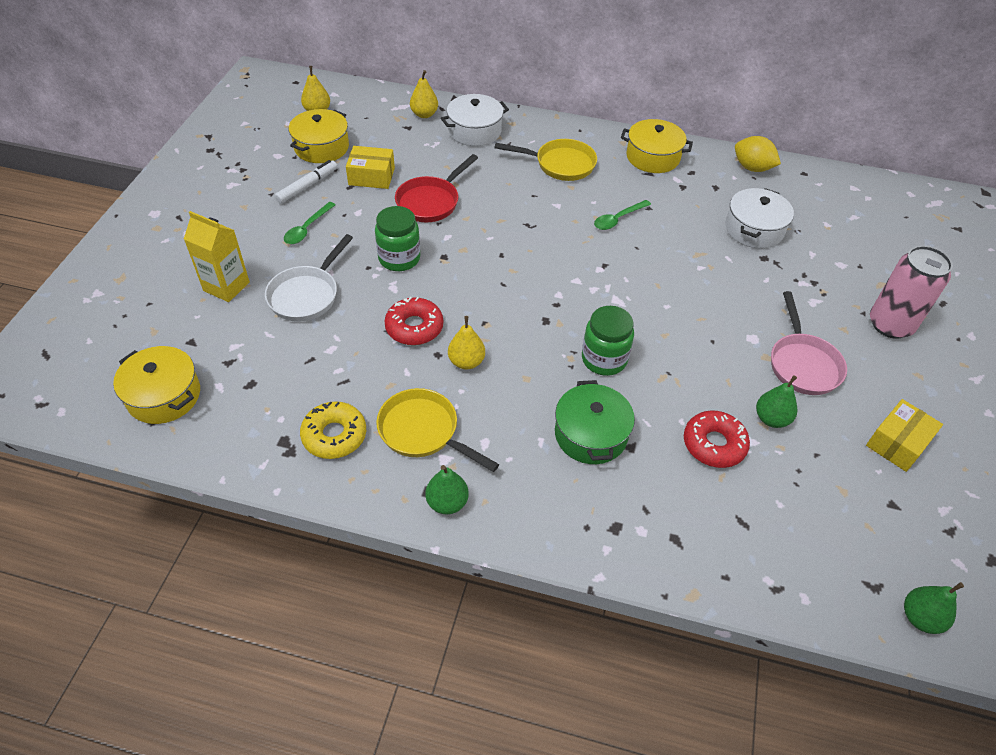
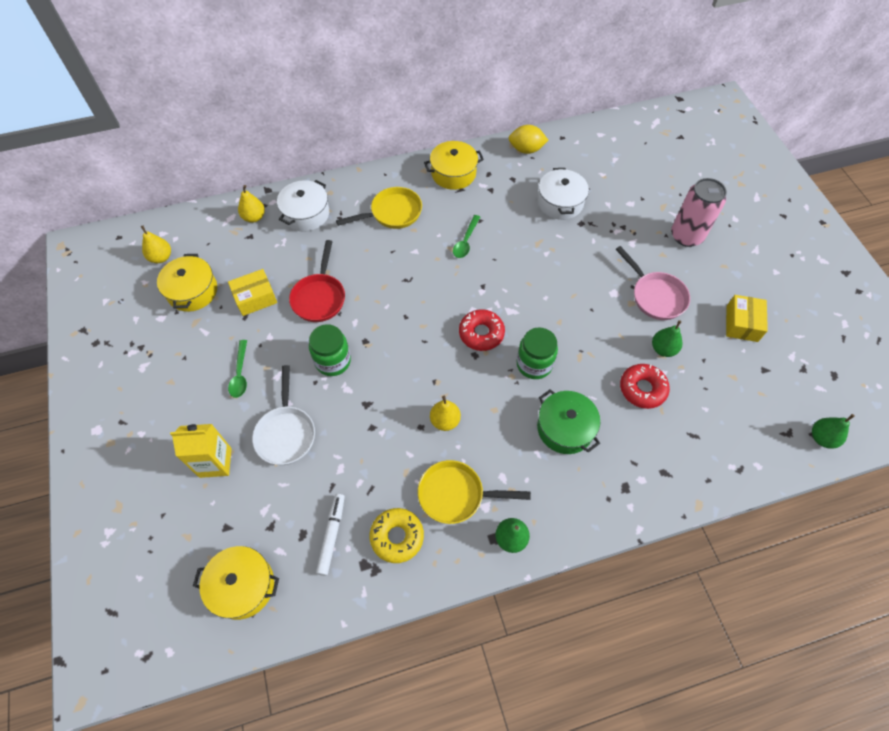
camera: 30 degrees left, 10 degrees up
white marker [275,160,337,204] -> white marker moved to [316,494,345,576]
red donut [385,297,443,345] -> red donut moved to [459,309,505,351]

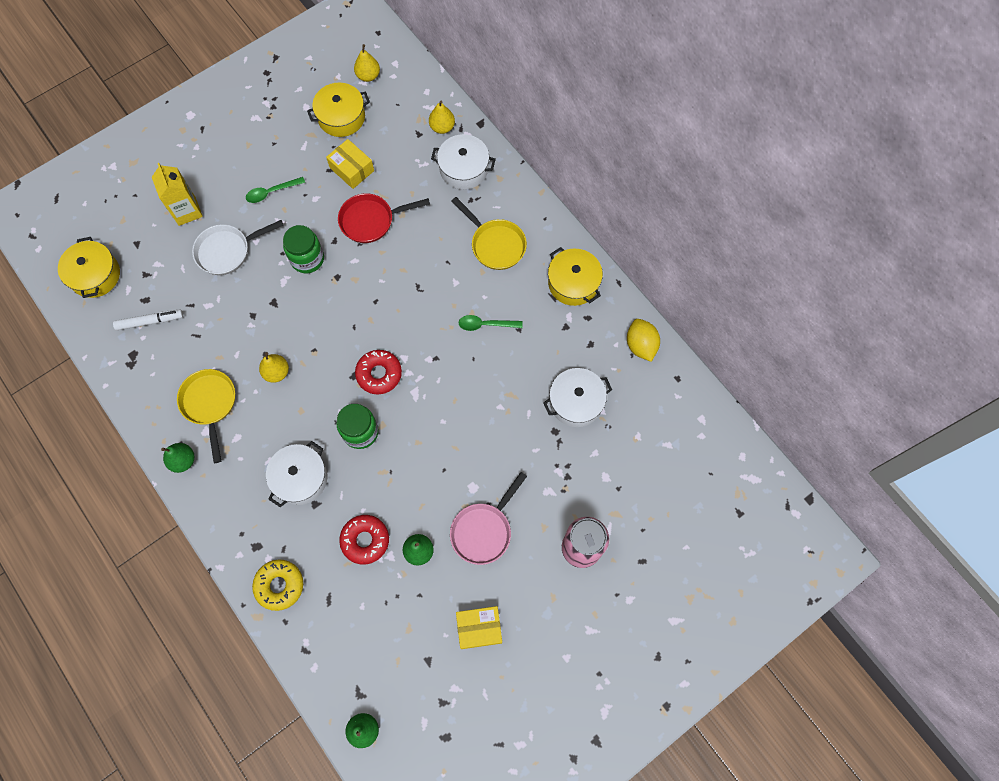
camera: 70 degrees right, 10 degrees up
yellow donut [370,508,424,563] -> yellow donut moved to [252,559,303,611]
green pot [537,389,600,454] -> white pot [266,441,328,507]

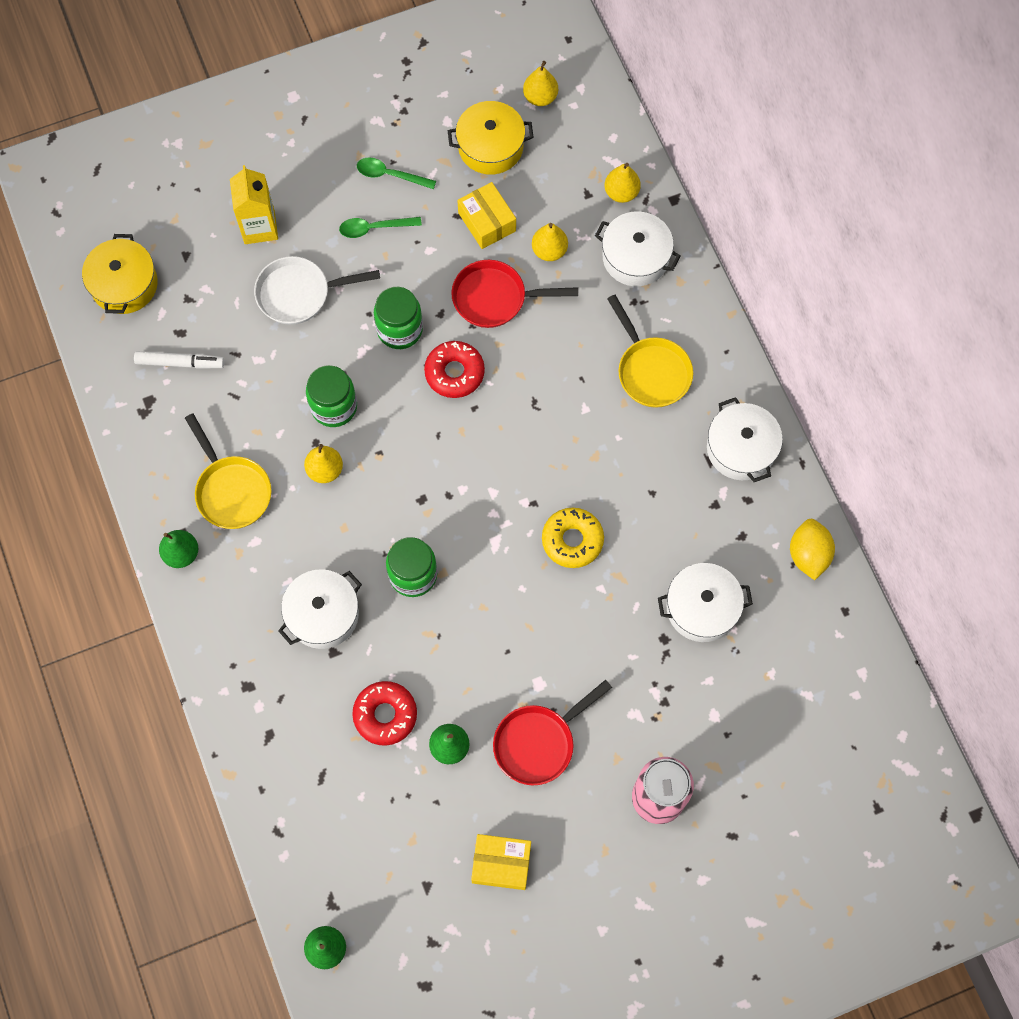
camera: 15 degrees right, 0 degrees up
yellow pan [177,369,235,463] -> yellow pan turned 150 degrees clockwise [185,413,271,529]
yellow donut [252,559,303,611] -> yellow donut moved to [542,508,604,568]
red donut [355,350,402,394] -> red donut moved to [424,341,485,398]
pink pan [450,472,527,565] -> red pan [493,680,612,785]
green spoon [459,315,523,331] -> green spoon moved to [357,158,436,189]
yellow pot [548,247,603,306] -> white pot [707,397,783,482]
none -> green jar [306,365,357,427]
none -> yellow pear [532,223,568,261]

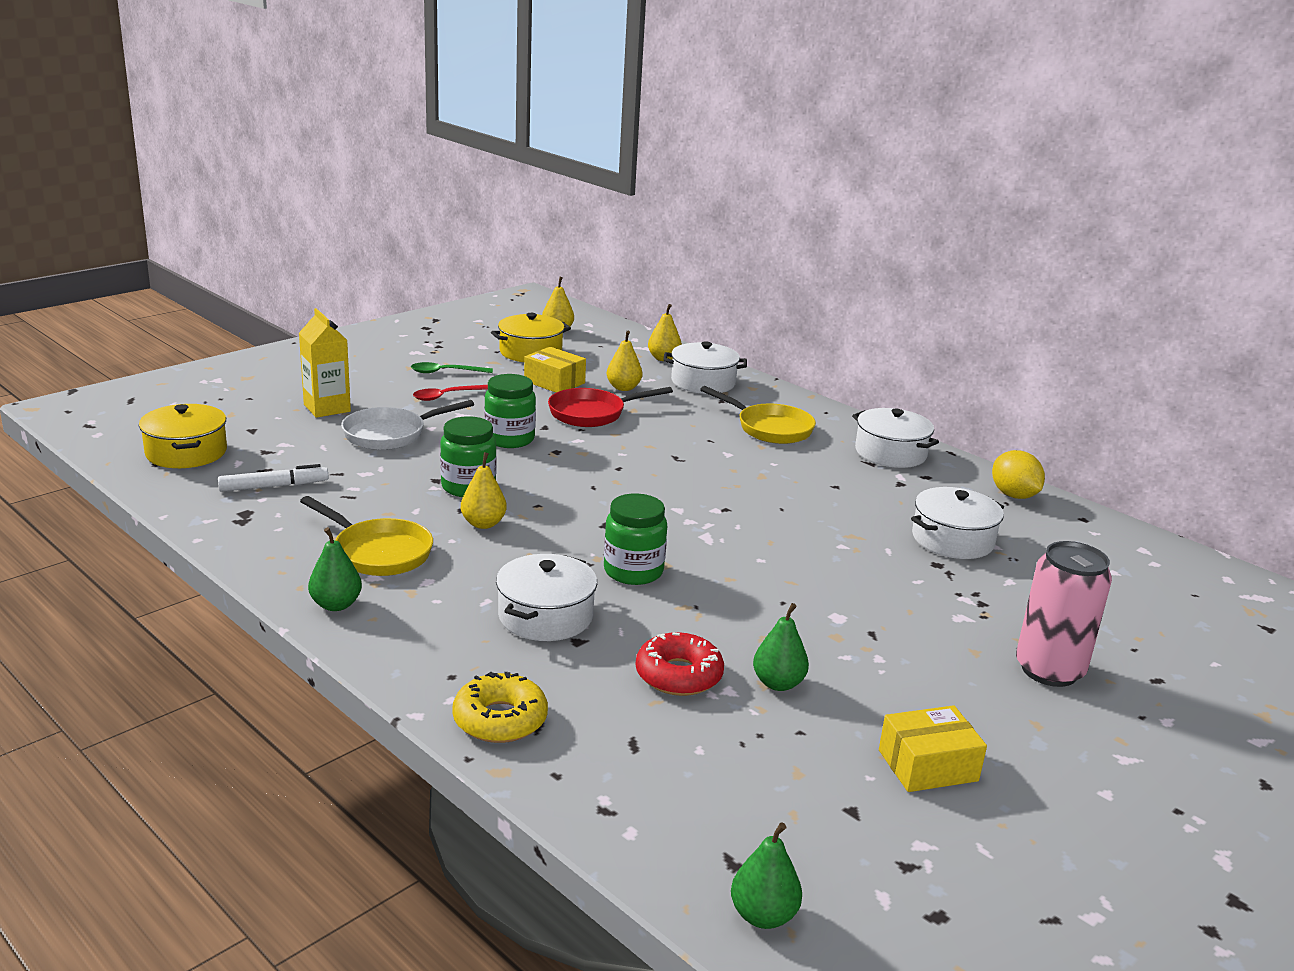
camera: 25 degrees left, 45 degrees down
green spoon [339,217,422,238] -> red spoon [413,385,488,401]
red donut [424,341,485,398] -> none
red pan [493,680,612,785] -> none
yellow donut [542,508,604,568] -> yellow donut moved to [452,672,548,743]

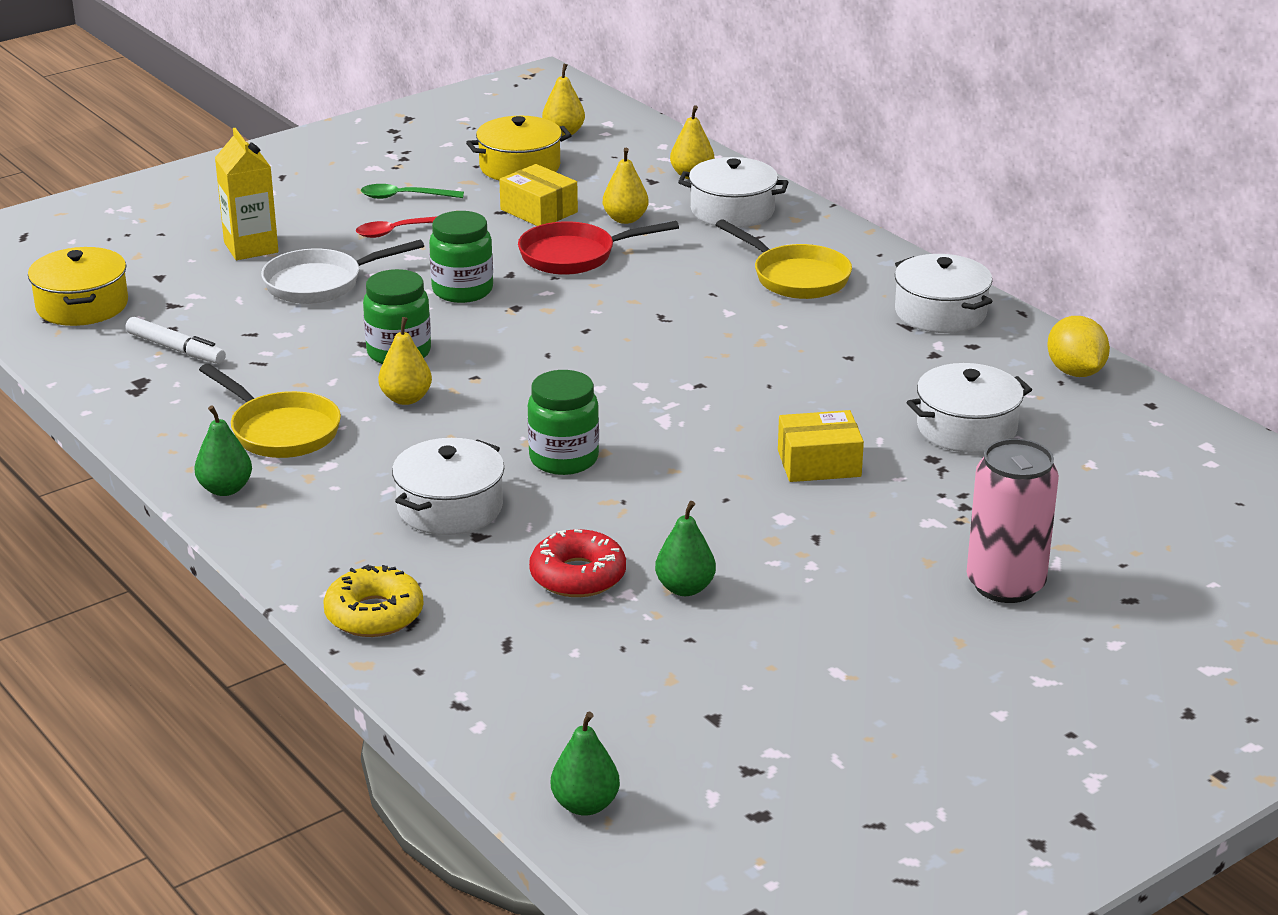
camera: 10 degrees right, 5 degrees up
white marker [218,464,329,492] -> white marker turned 45 degrees clockwise [126,317,226,364]
yellow box [879,705,987,792] -> yellow box moved to [778,410,864,482]

